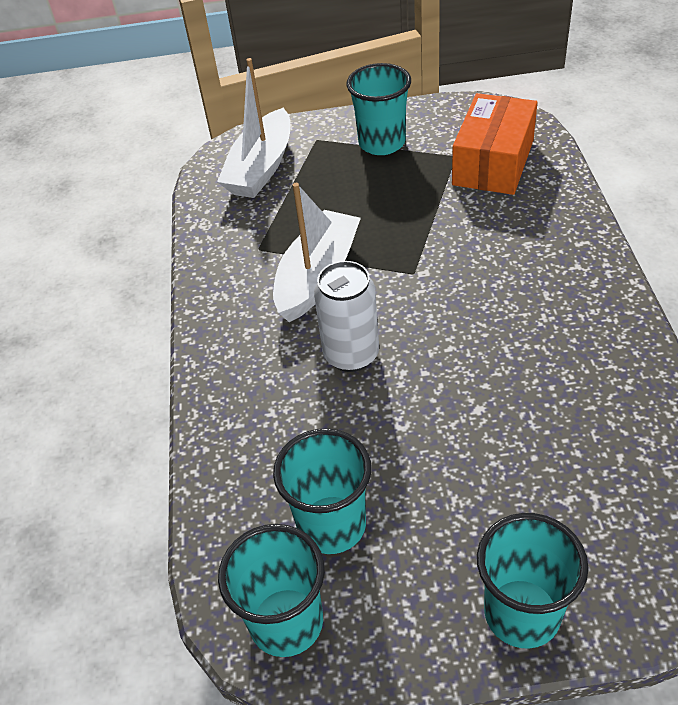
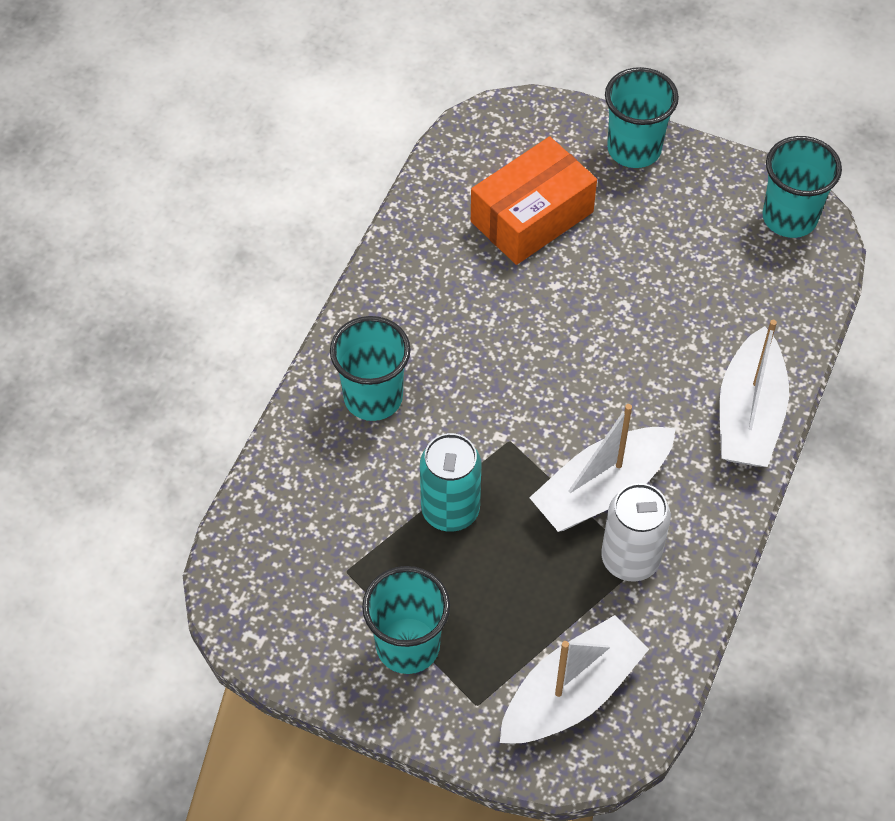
camera: 155 degrees left, 10 degrees up
turquoise cup [273,428,372,554] -> turquoise cup moved to [330,316,411,421]
white can [314,261,379,372] -> white can moved to [602,483,671,581]
orange box [452,93,538,195] -> orange box moved to [471,136,597,265]
none -> turquoise can [420,433,481,532]
none -> white boat [719,320,789,467]

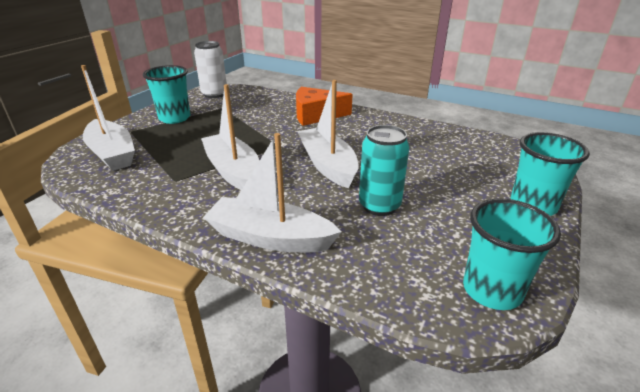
camera: 95 degrees right, 25 degrees down
turquoise cup [330,316,411,421] -> orange cheese [296,87,352,126]
turquoise can [420,433,481,532] -> turquoise can moved to [359,125,409,216]
orange box [471,136,597,265] -> none
white can [602,483,671,581] -> white can moved to [194,41,227,98]
none -> white boat [297,80,358,188]

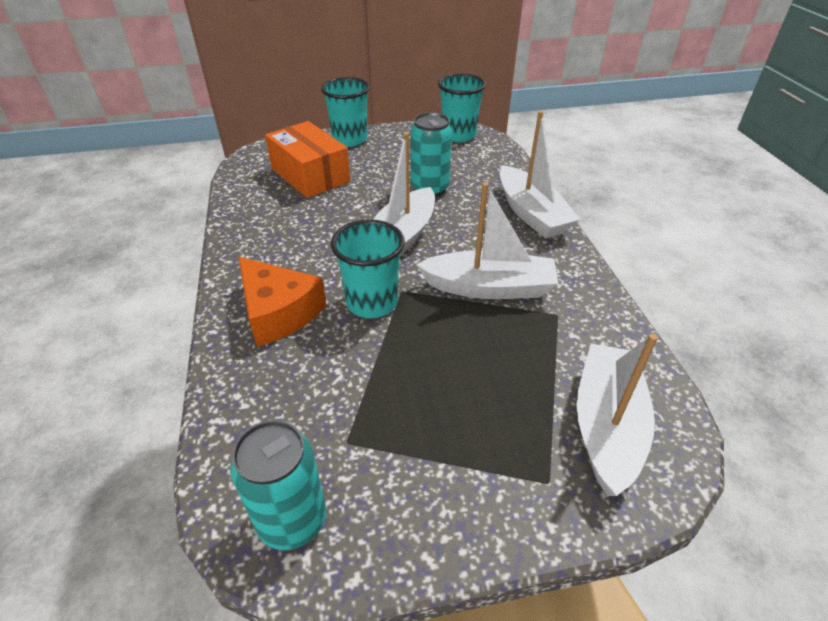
camera: 130 degrees left, 10 degrees up
turquoise cup [143,65,190,124] -> turquoise cup moved to [331,219,405,318]
white can [194,41,227,98] -> turquoise can [230,420,326,550]
white boat [201,84,259,190] -> white boat turned 105 degrees counterclockwise [416,182,558,299]
none -> orange box [265,121,350,198]

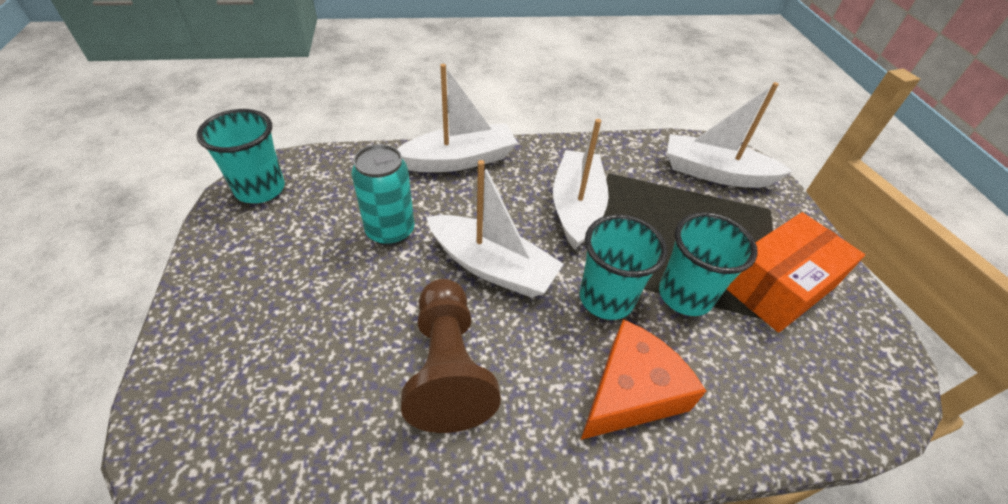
camera: 90 degrees left, 5 degrees up
turquoise can [230,420,326,550] -> none
orange box [265,121,350,198] -> orange box moved to [727,212,865,333]
turquoise cup [321,77,370,147] -> turquoise cup moved to [659,212,758,316]
none -> brown pawn [401,279,501,433]

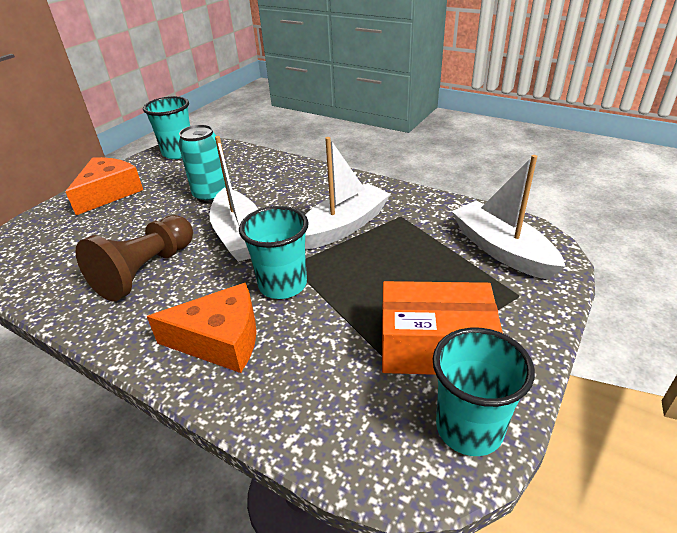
camera: 45 degrees right, 10 degrees down
white boat [397,64,518,172] -> none
turquoise cup [659,212,758,316] -> turquoise cup moved to [432,328,535,456]
none -> orange cheese [66,157,143,215]

